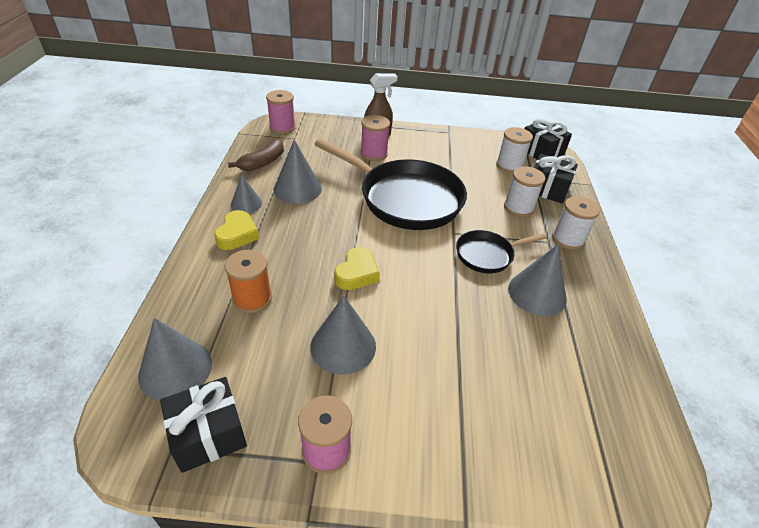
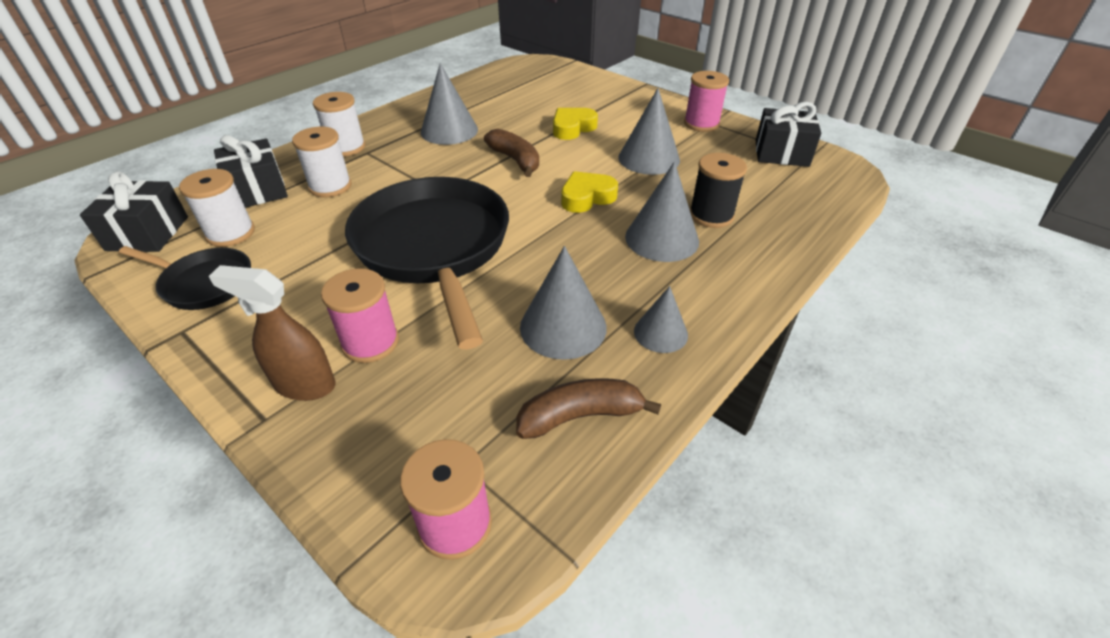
camera: 140 degrees left, 0 degrees up
grey cone [138,318,212,400] -> grey cone moved to [625,162,699,262]
yellow heart [214,210,259,250] -> yellow heart moved to [553,108,598,140]
orange spool [225,250,272,313] -> black spool [690,153,747,228]
black pan [456,230,547,273] -> black pan moved to [119,246,251,310]
none -> brown banana [484,129,539,177]

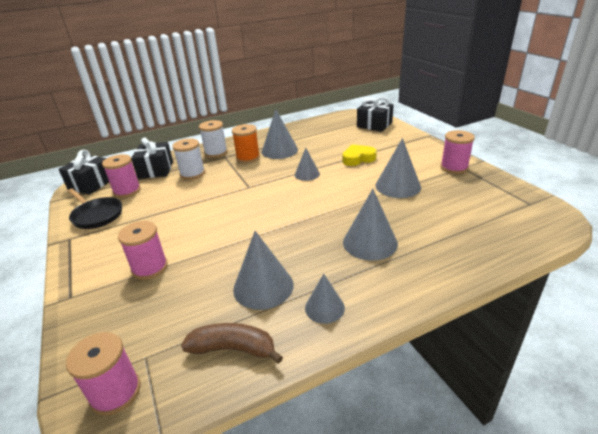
camera: 25 degrees right, 10 degrees down
white spool [179,169,255,247] -> pink spool [102,154,141,198]
brown spray bottle [209,265,336,401] -> none
black pan [345,177,509,350] -> none
brown banana [484,129,539,177] -> grey cone [295,148,320,181]
yellow heart [561,171,618,213] -> none
black spool [690,153,747,228] -> none
black gift [755,102,821,167] -> black gift moved to [357,97,394,132]
none -> orange spool [232,124,260,163]

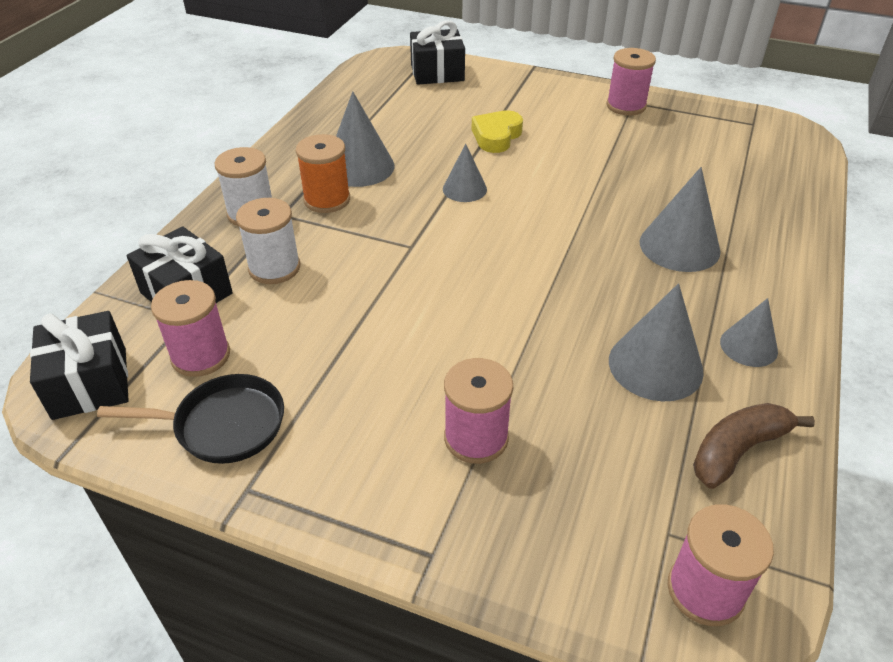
camera: 45 degrees left, 10 degrees up
grey cone [375,138,421,198] -> none

